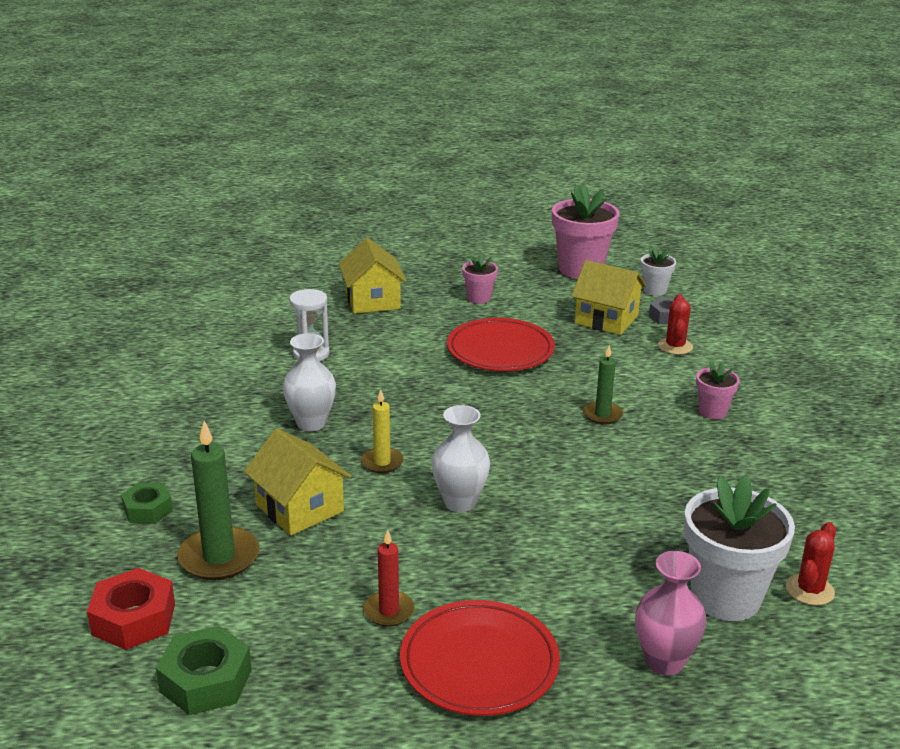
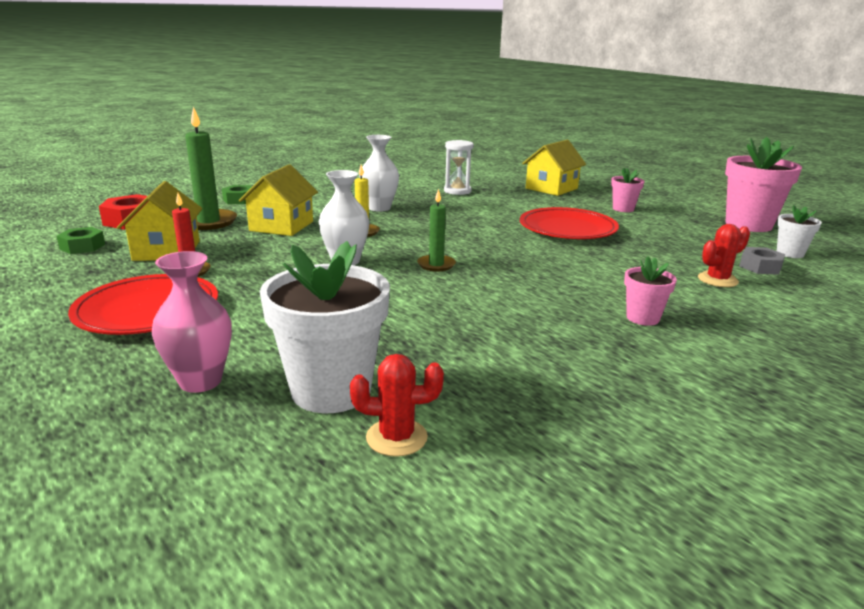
camera: 55 degrees right, 5 degrees down
green nut [156,626,252,715] -> green nut [57,227,105,254], size x0.66
yellow house [571,260,647,335] -> yellow house moved to [117,181,202,261]
green candle [583,345,623,424] -> green candle moved to [417,189,456,272]

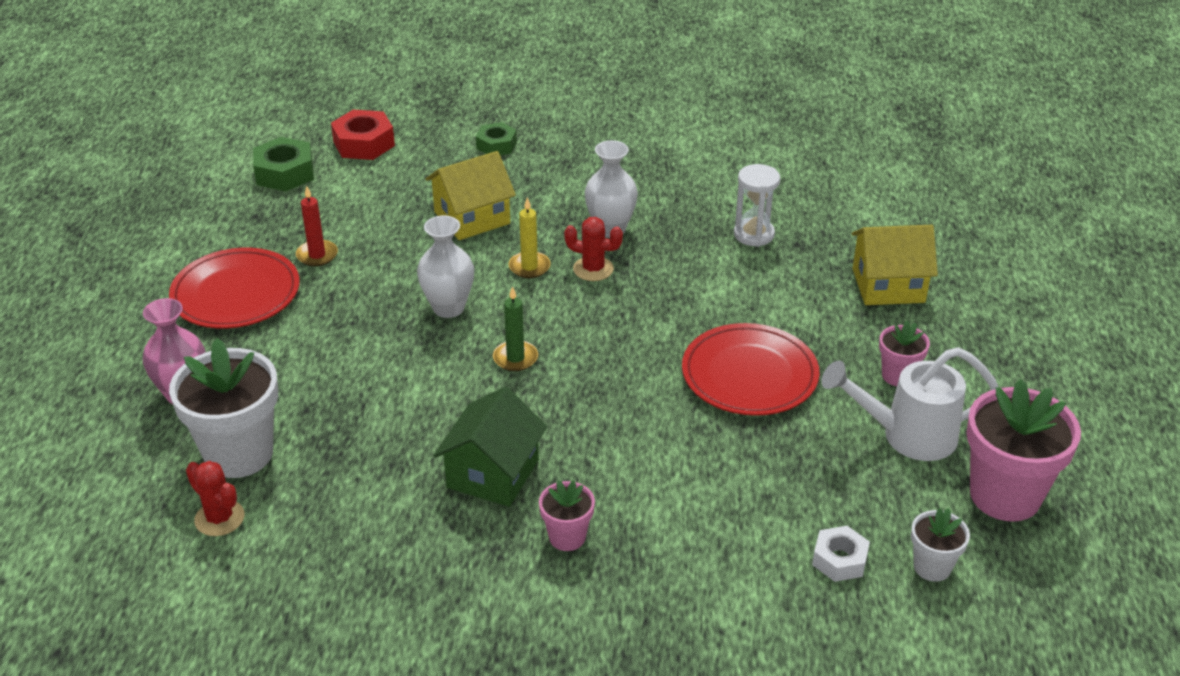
camera: 45 degrees right, 15 degrees up
green nut [57,227,105,254] -> green nut [253,137,314,191], size x1.52
yellow house [117,181,202,261] -> none
green candle [185,106,237,230] -> none
red cactus [698,224,750,287] -> red cactus moved to [564,217,623,281]
grey nut [739,247,785,275] -> white nut [812,526,870,582]
none -> green house [433,387,547,507]
none -> white watering can [821,347,999,461]

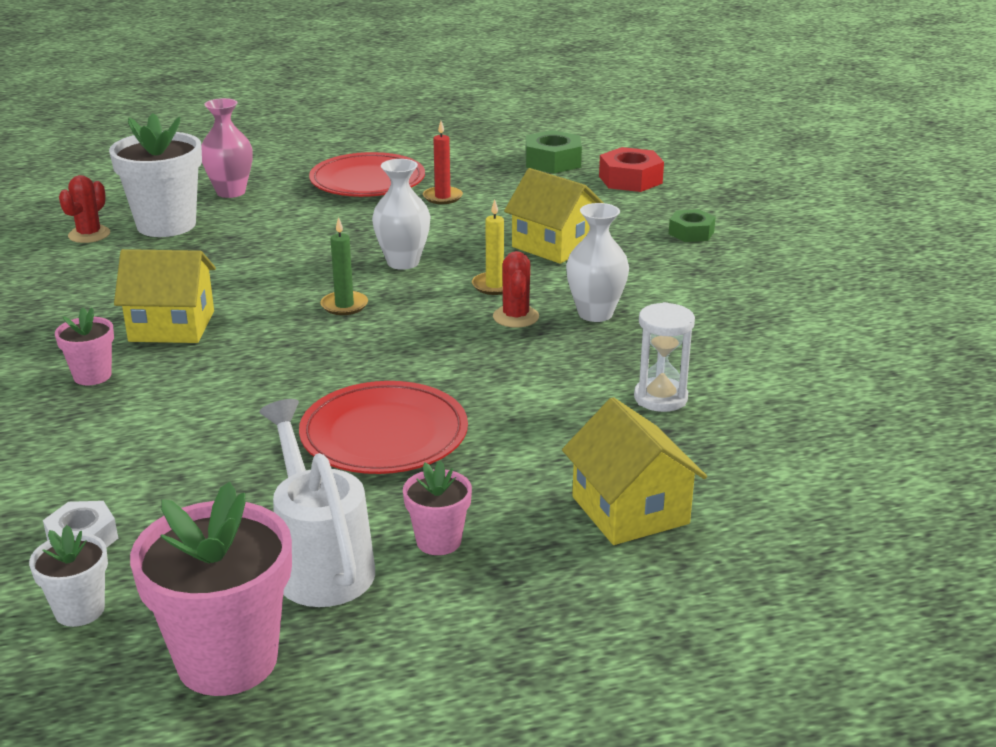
camera: 70 degrees right, 10 degrees down
green house [433,387,547,507] -> yellow house [114,249,216,343]

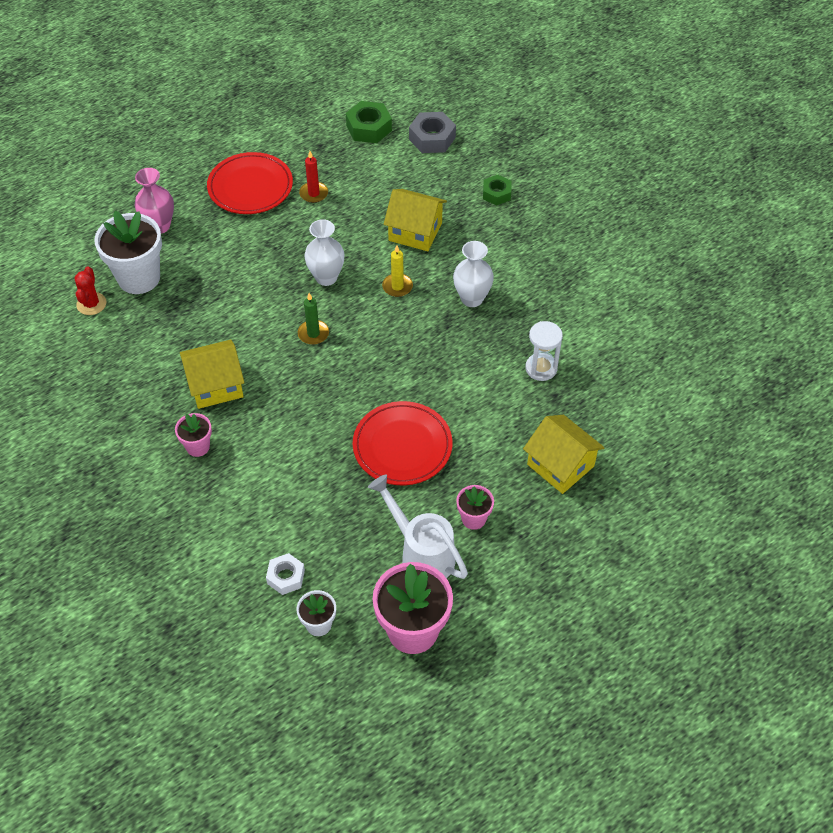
camera: 20 degrees left, 25 degrees up
red cactus [493,251,539,328] -> none
red nut [599,147,664,192] -> grey nut [409,112,456,153]

